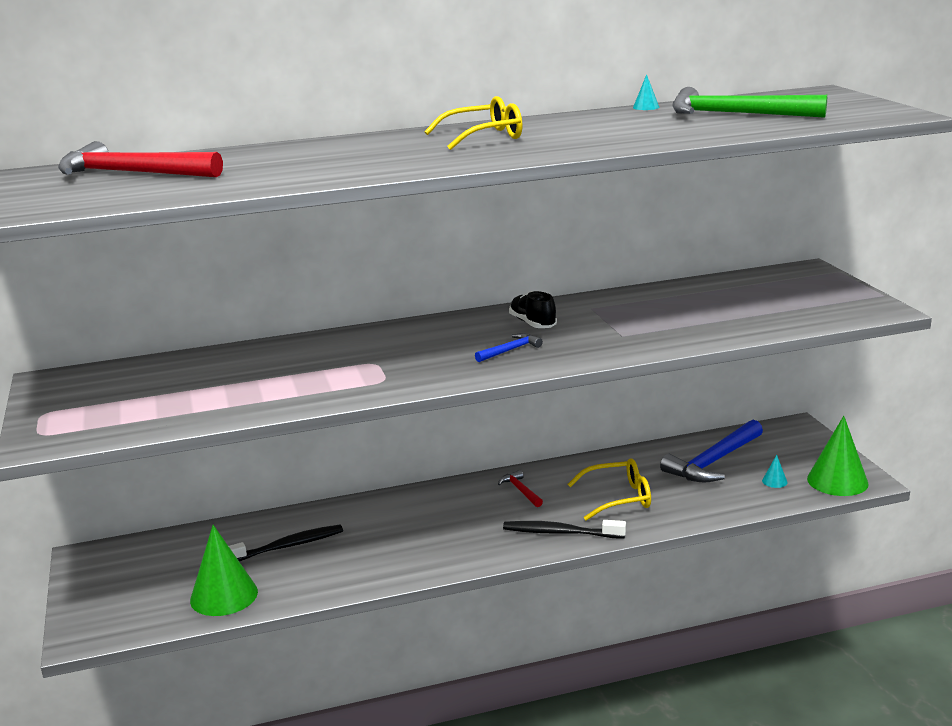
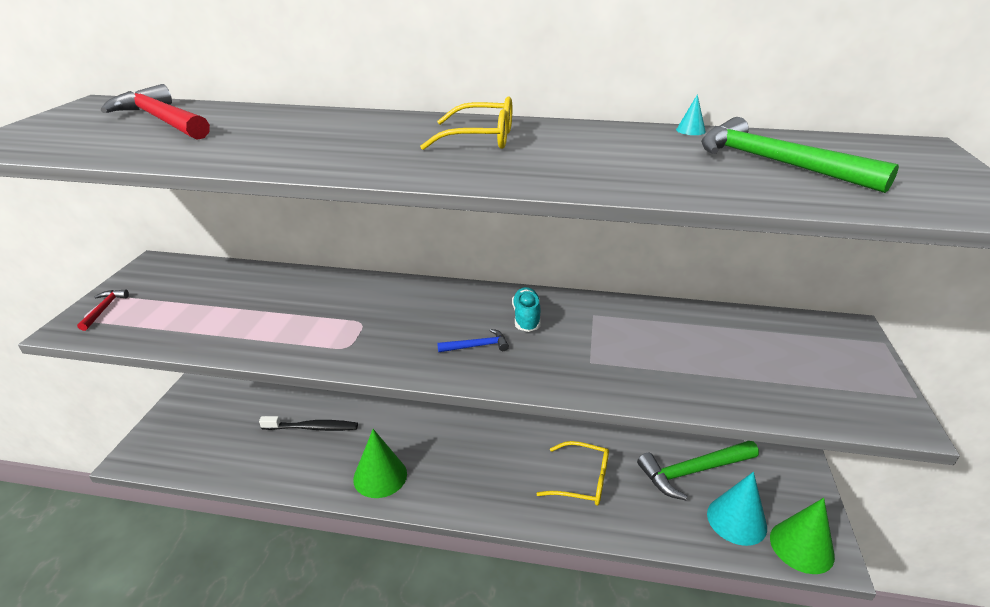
camera: 25 degrees right, 10 degrees up
green cone [190,525,258,616] -> green cone moved to [353,429,407,498]
red hammer [498,470,543,507] -> red hammer moved to [77,290,129,331]
black toothbrush [503,520,626,538] -> none
black shoe [509,291,557,328] -> turquoise shoe [512,287,541,332]
blue hammer [660,420,763,483] -> green hammer [637,441,759,500]
turquoise cone [762,455,788,488] -> turquoise cone [707,472,767,546], size x2.37

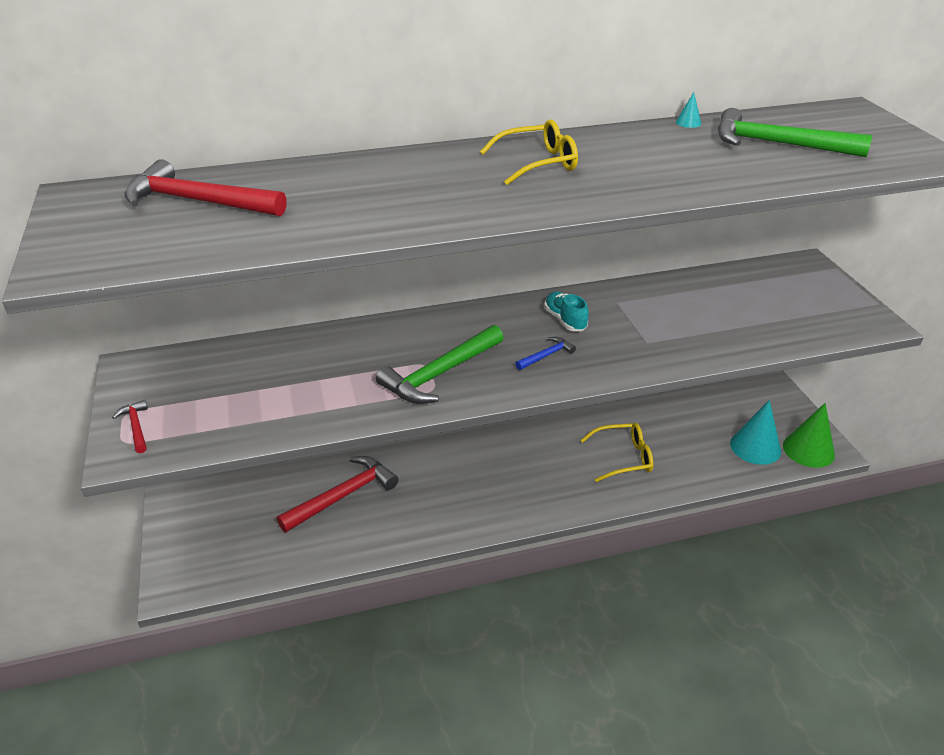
camera: 25 degrees left, 5 degrees up
black toothbrush [259,416,358,431] -> red hammer [277,456,398,532]
green cone [353,429,407,498] -> none
green hammer [637,441,759,500] -> green hammer moved to [376,325,504,404]

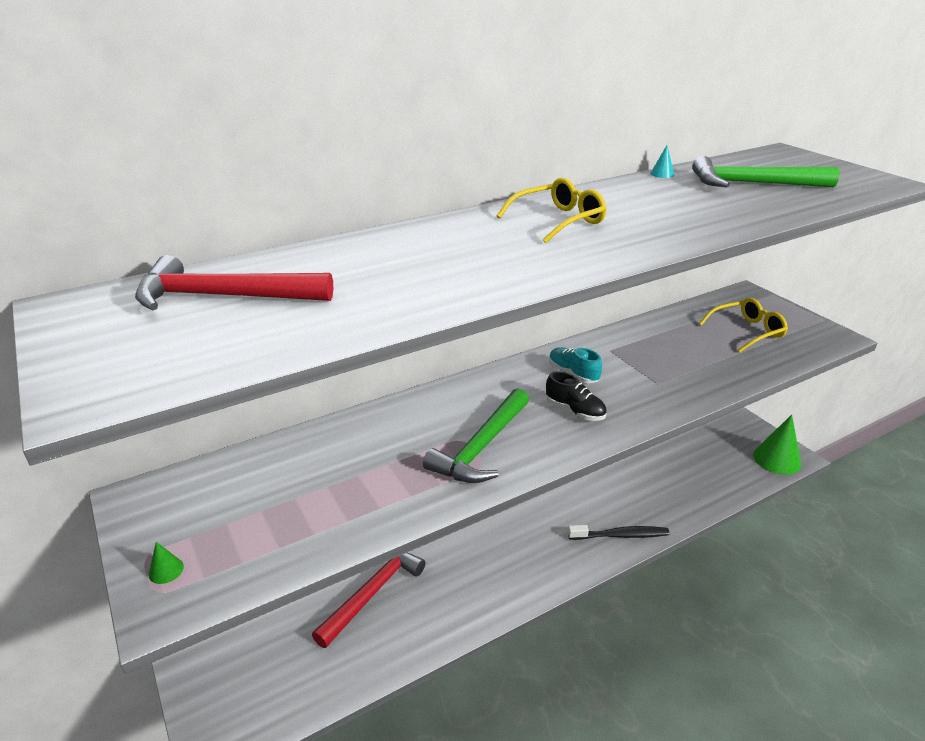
camera: 15 degrees left, 5 degrees down
red hammer [112,400,148,453] -> green cone [148,542,184,584]
blue hammer [515,337,576,370] -> black shoe [546,371,607,421]
yellow glasses [580,423,653,482] -> yellow glasses moved to [699,298,788,353]
turquoise cone [730,400,781,465] -> none
none -> black toothbrush [568,525,669,540]

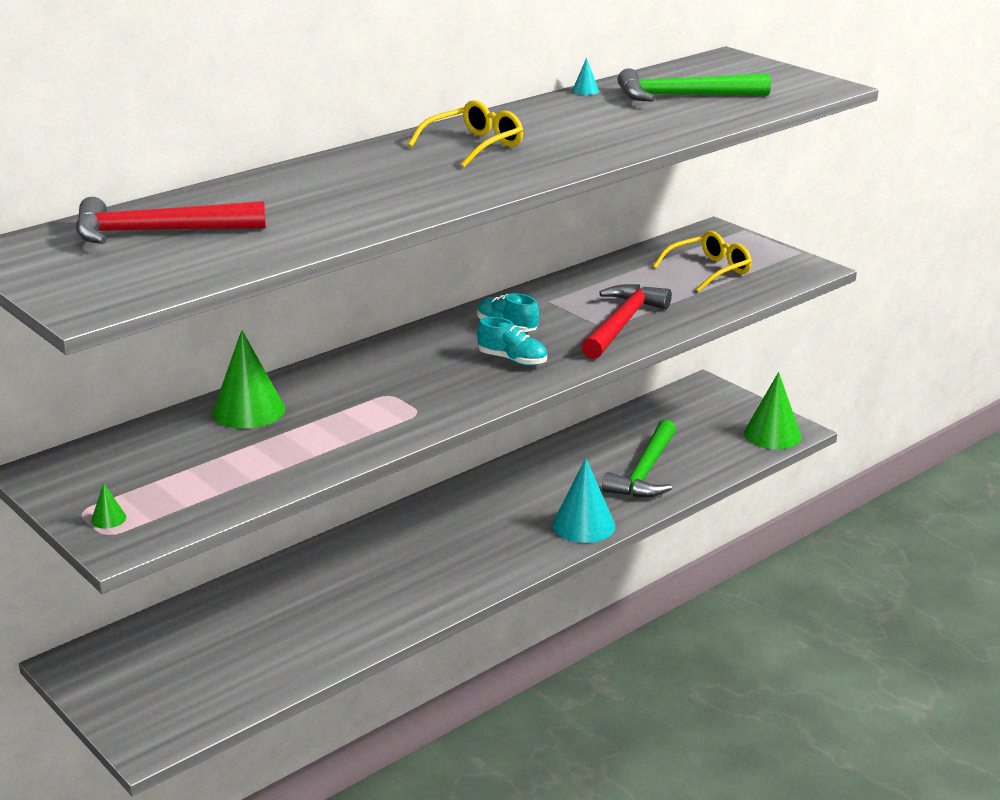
camera: 10 degrees left, 5 degrees down
red hammer [312,552,425,648] -> red hammer moved to [581,284,672,359]
green hammer [423,388,529,483] -> green hammer moved to [602,419,676,497]
black shoe [546,371,607,421] -> turquoise shoe [477,317,547,366]
black toothbrush [568,525,669,540] -> turquoise cone [552,458,615,543]
none -> green cone [213,330,285,429]

